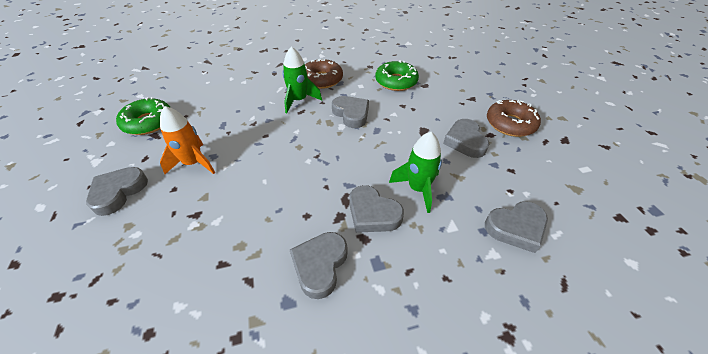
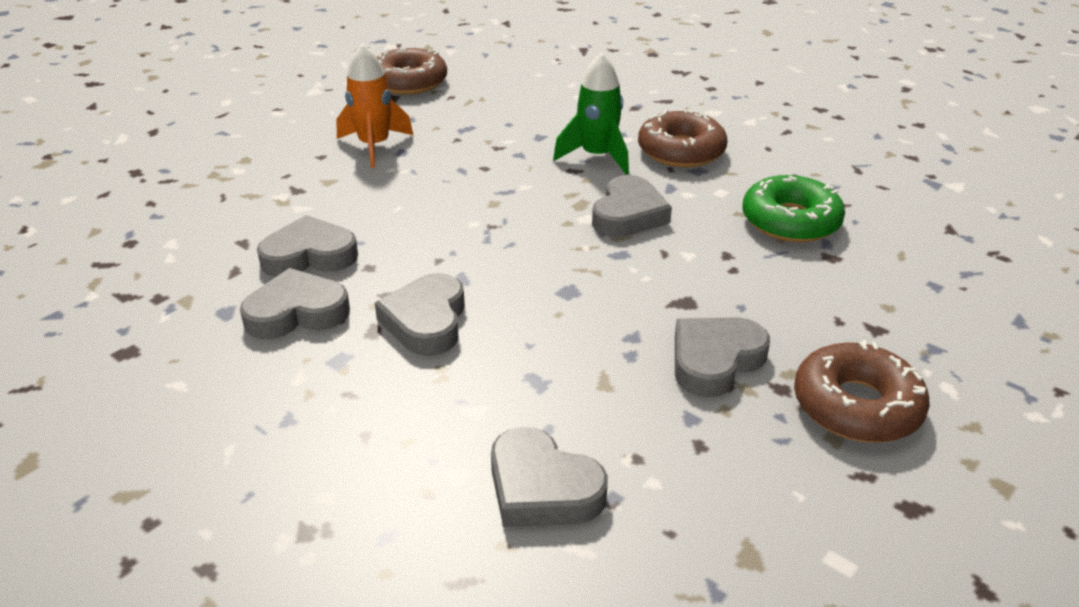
camera: 55 degrees right, 10 degrees down
grey heart [86,167,148,216] -> grey heart moved to [257,215,358,277]
green donut [116,97,171,135] -> brown donut [377,48,447,95]
green rocket [389,132,442,213] -> none

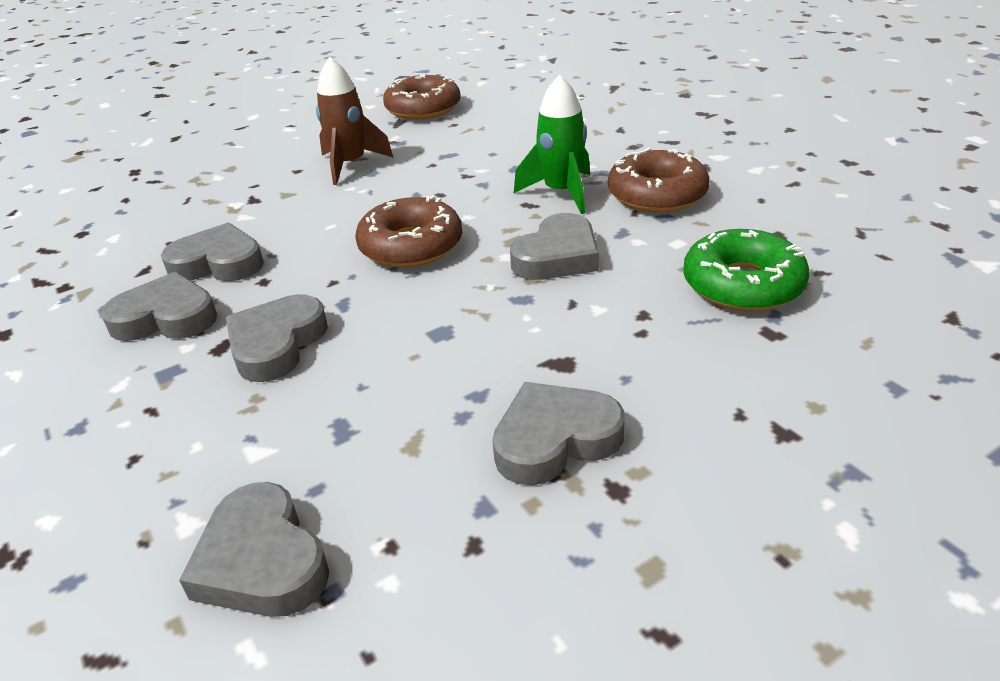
camera: 20 degrees right, 0 degrees up
orange rocket [336,43,413,168] -> brown rocket [316,57,394,185]
brown donut [794,340,930,443] -> brown donut moved to [355,196,462,268]

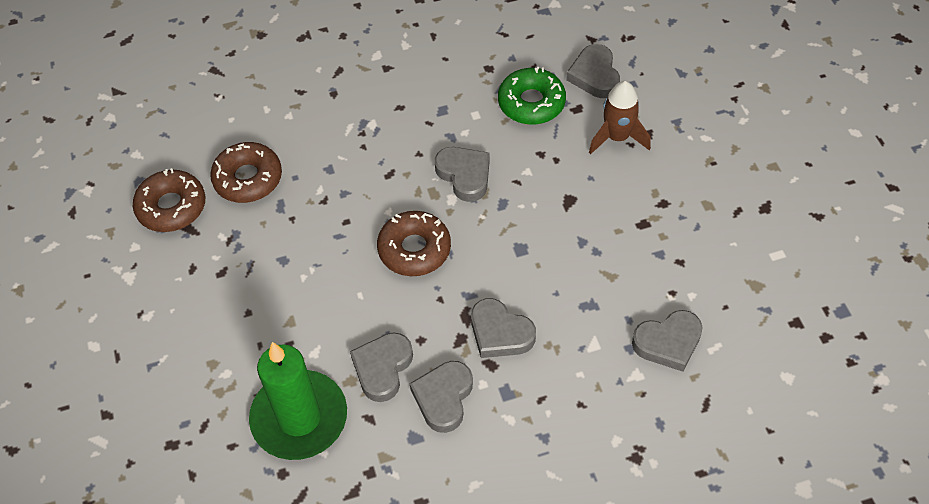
camera: 75 degrees left, 20 degrees up
brown rocket [316,57,394,185] -> brown rocket moved to [589,81,651,154]
grey heart [492,382,625,485] -> grey heart moved to [566,44,620,98]
green rocket [514,74,590,214] -> none
brown donut [608,147,710,213] -> brown donut moved to [210,142,282,203]
none -> green candle [249,342,347,460]

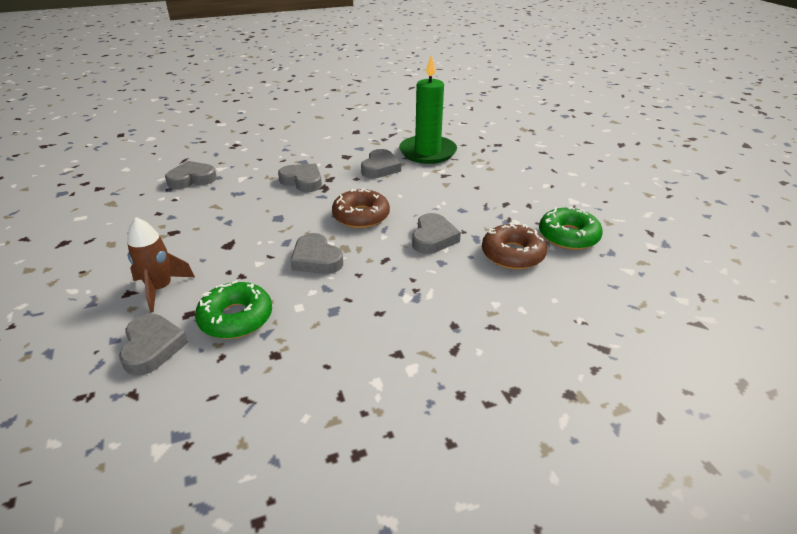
camera: 175 degrees right, 20 degrees down
brown donut [133,168,205,232] -> green donut [539,207,603,250]
grey heart [410,361,473,433] -> grey heart moved to [412,213,461,254]

